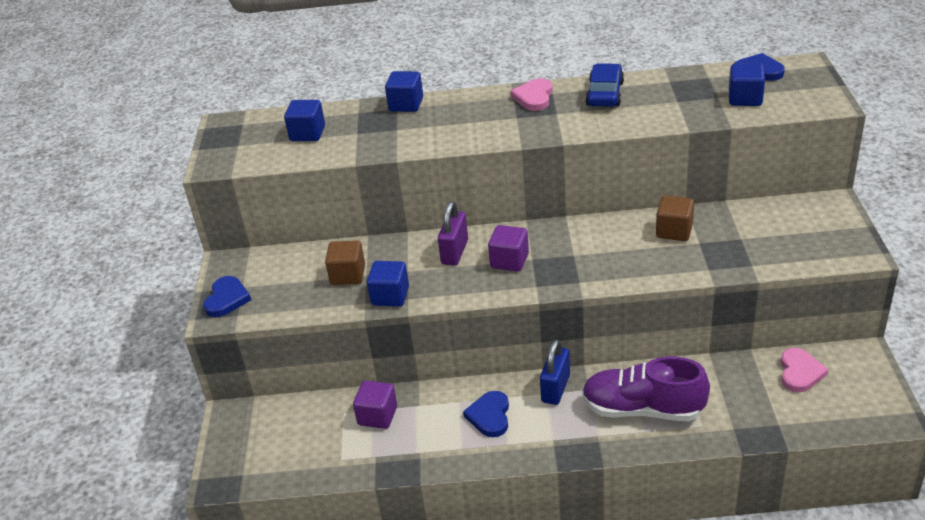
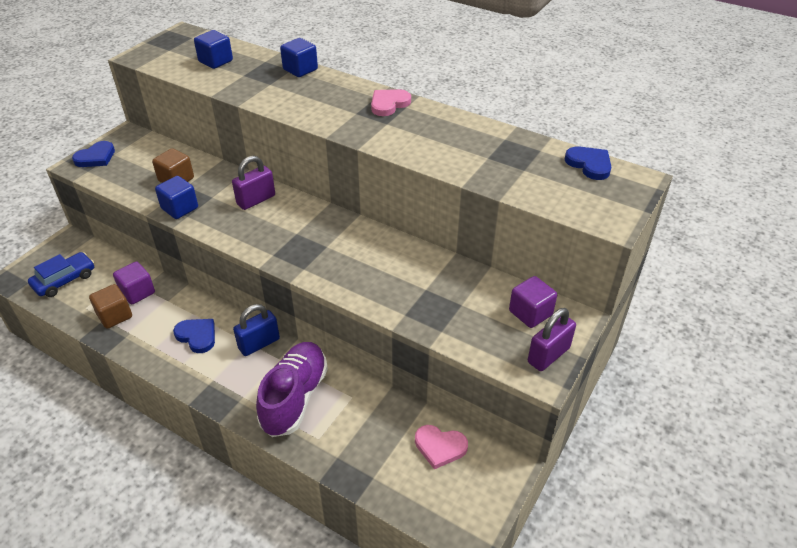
camera: 30 degrees right, 5 degrees up
blue heart [463,391,509,437] -> blue heart turned 90 degrees clockwise [173,319,215,353]
purple cube [488,225,529,272] -> purple cube moved to [509,276,557,328]
purple shoe [582,356,710,421] -> purple shoe turned 60 degrees clockwise [256,342,328,437]
blue car [585,63,624,107] -> blue car moved to [28,252,94,297]
brown cube [656,195,694,241] -> brown cube moved to [89,284,132,329]
blue cube [729,63,765,106] -> none
pink heart [781,348,829,392] -> pink heart turned 60 degrees clockwise [415,425,468,469]
none -> purple padlock [528,308,576,371]

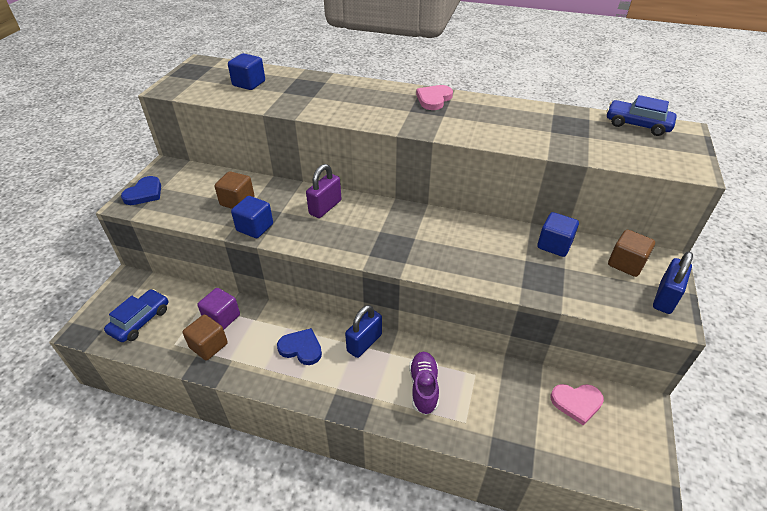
camera: 15 degrees left, 0 degrees up
purple shoe [256,342,328,437] -> purple shoe [409,352,439,415], size x0.63
blue cube [280,38,318,77] -> blue cube moved to [537,212,579,257]
purple cube [509,276,557,328] -> brown cube [608,230,655,277]
purple padlock [528,308,576,371] -> blue padlock [653,251,693,314]
blue heart [565,146,612,180] -> blue car [607,95,677,136]

